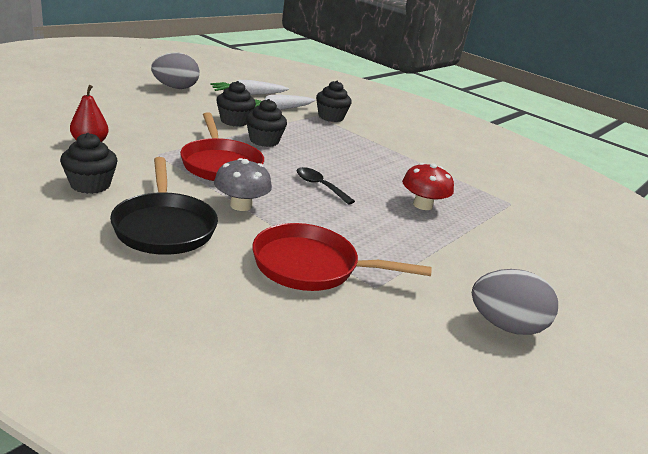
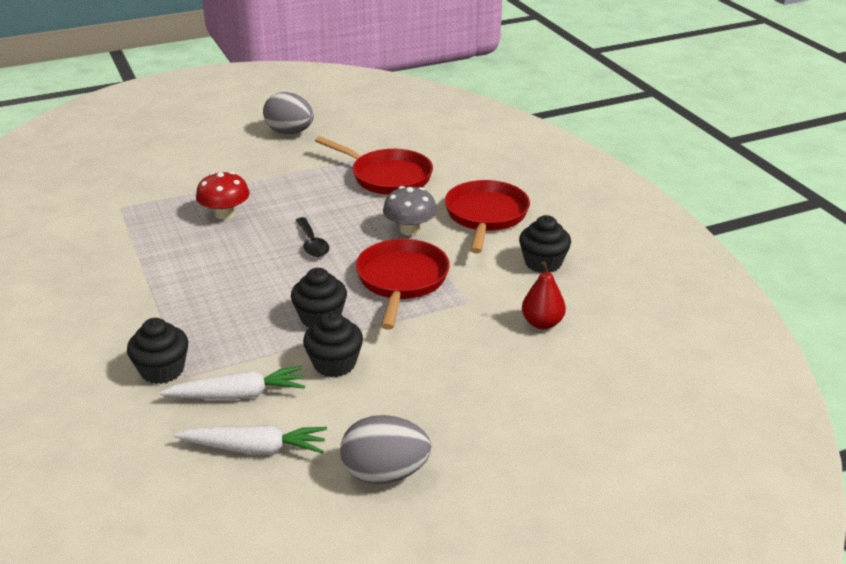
camera: 150 degrees left, 5 degrees up
black pan [110,157,218,255] -> red pan [445,180,530,254]

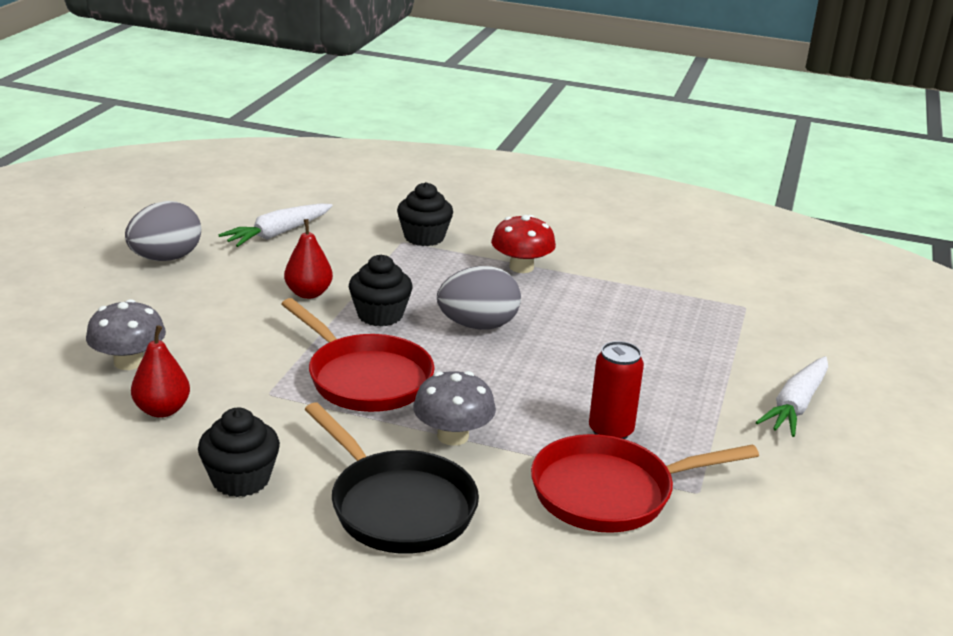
camera: 130 degrees right, 5 degrees down
white carrot [160,366,305,400] -> white carrot moved to [756,356,828,437]
red mushroom [196,172,250,220] -> red mushroom moved to [491,215,556,273]
grey egg [263,92,314,134] -> grey egg moved to [437,266,521,330]
black spoon [296,217,329,257] -> none
black cupcake [303,311,363,377] -> red pear [284,219,333,299]
red pan [445,180,530,254] -> black pan [304,402,479,554]
none -> grey mushroom [86,299,166,370]
none -> red can [589,341,644,439]

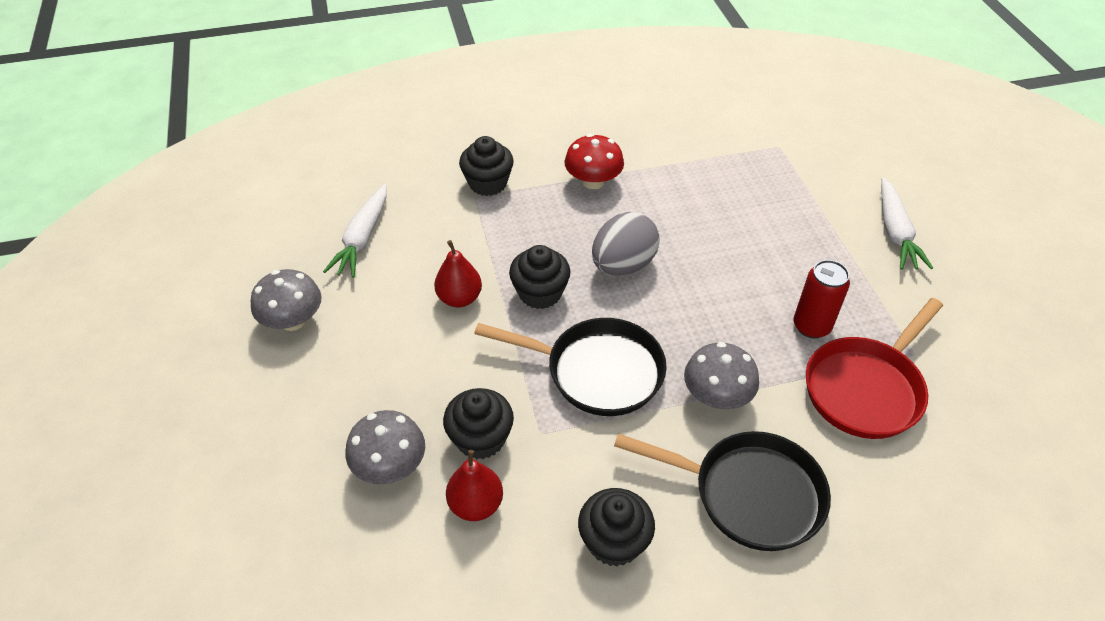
camera: 30 degrees left, 20 degrees up
grey egg [125,201,201,261] -> grey mushroom [251,269,322,331]
red pan [282,298,435,412] -> black pan [474,318,667,416]
none -> black cupcake [443,388,514,459]

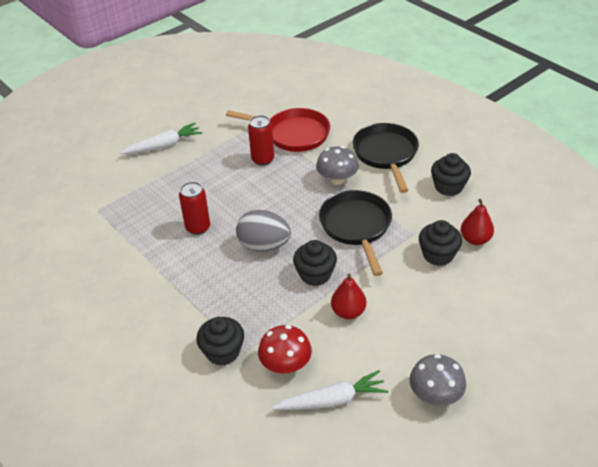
camera: 115 degrees left, 5 degrees down
grey mushroom [346,410,425,484] -> none
red mushroom [565,134,624,189] -> red mushroom moved to [258,325,312,373]
none -> red can [179,182,210,235]

